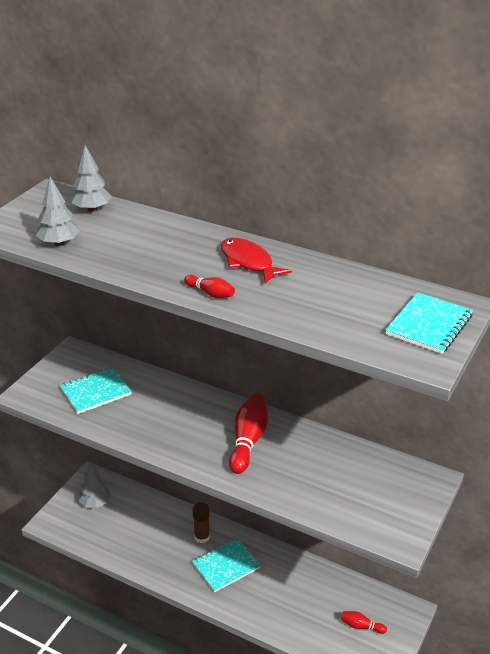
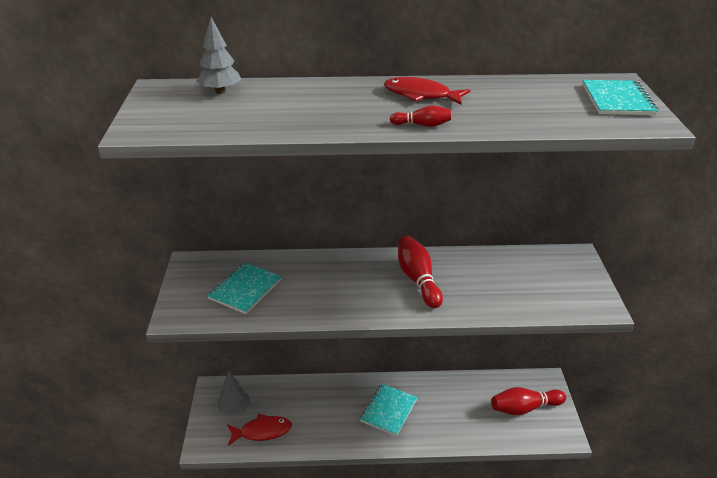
camera: 30 degrees left, 0 degrees up
grey tree [36,177,80,246] -> none
brown glue stick [193,502,210,543] -> none
red bowling pin [341,611,387,634] -> red bowling pin [491,387,566,415], size x1.92
none -> red fish [227,413,292,446]

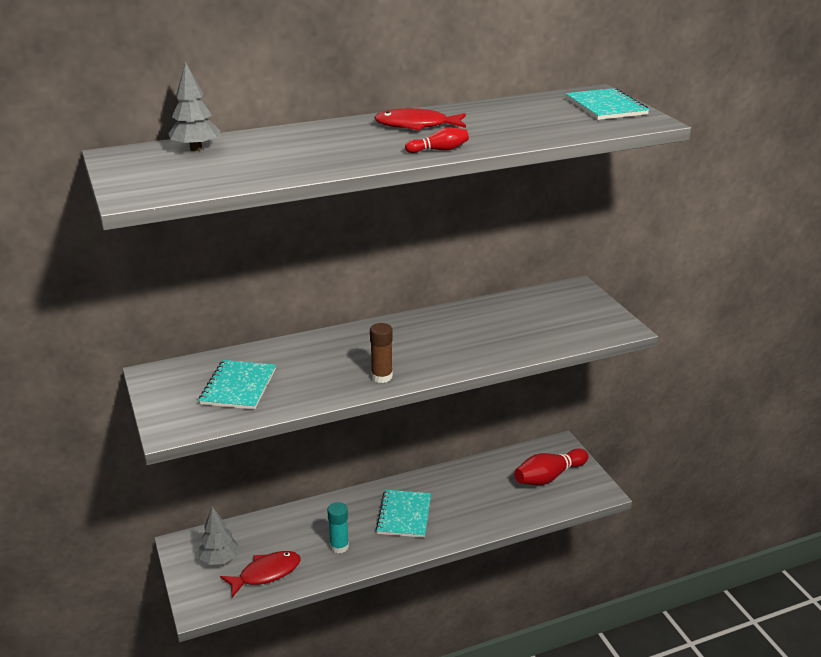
camera: 20 degrees left, 5 degrees down
red bowling pin [398,236,443,308] -> none
none -> turquoise glue stick [327,502,349,553]
none -> brown glue stick [370,323,393,383]

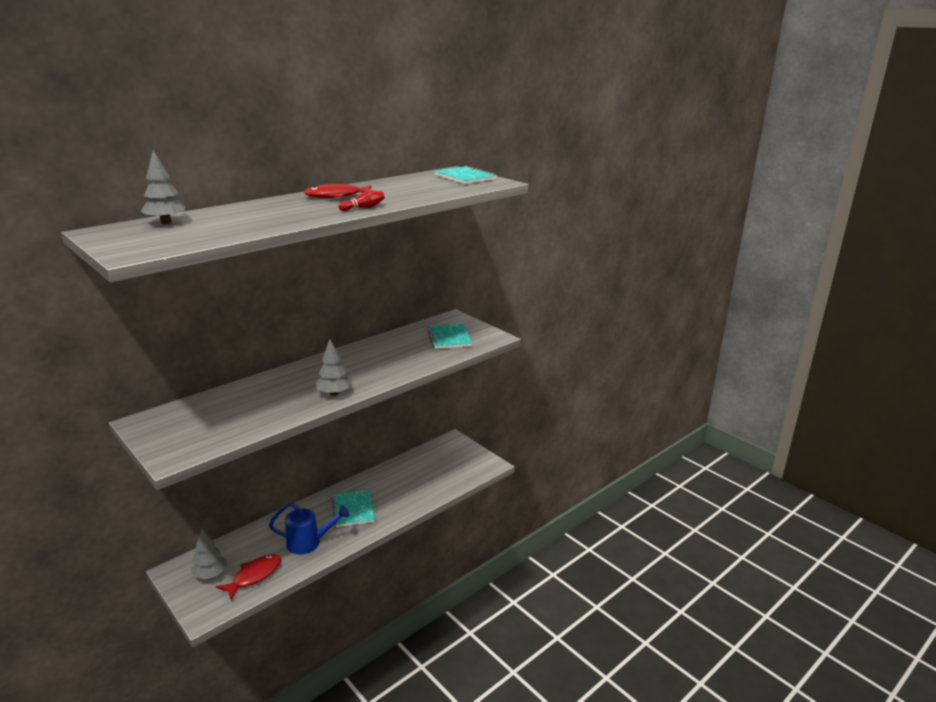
camera: 20 degrees left, 5 degrees down
turquoise notebook [199,360,276,410] -> turquoise notebook moved to [427,324,472,349]
turquoise glue stick [327,502,349,553] -> blue watering can [269,503,350,555]
brown glue stick [370,323,393,383] -> grey tree [316,339,352,396]
red bowling pin [514,448,588,485] -> none

